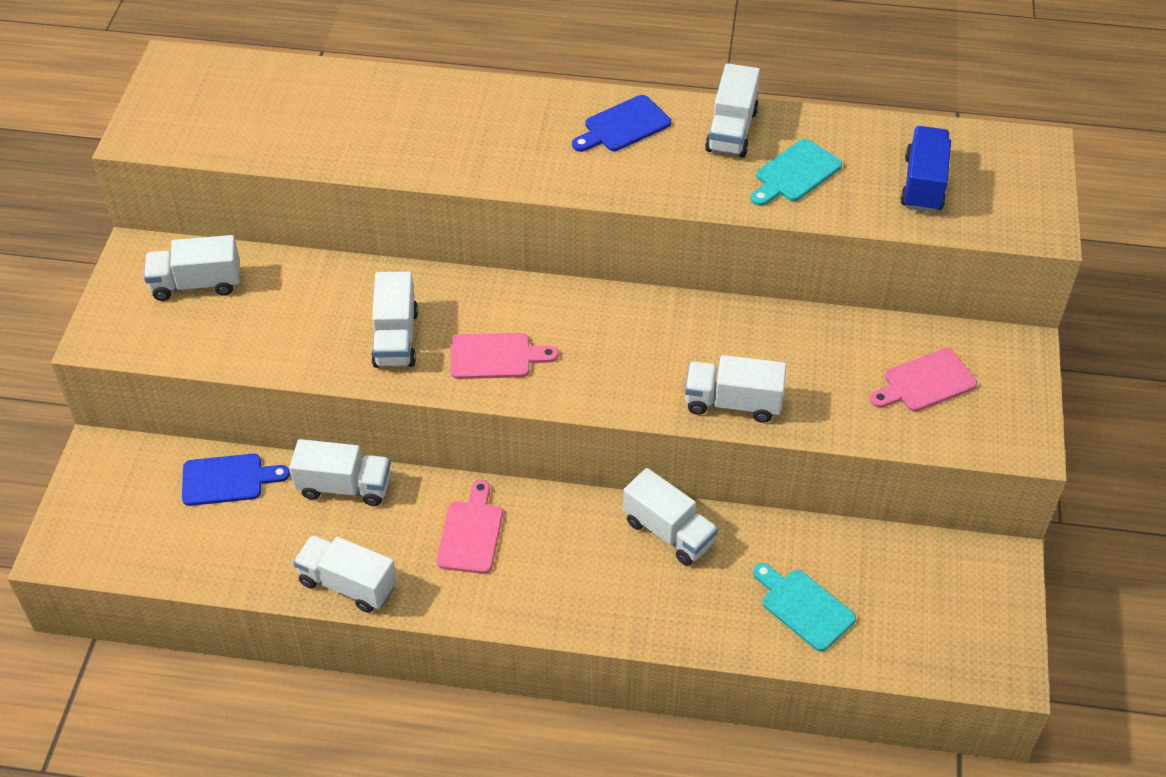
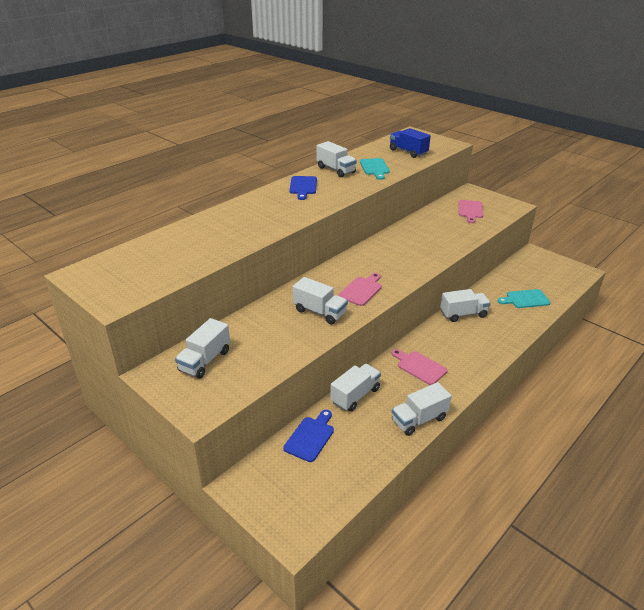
camera: 55 degrees left, 15 degrees down
white truck [685,355,786,423] -> none

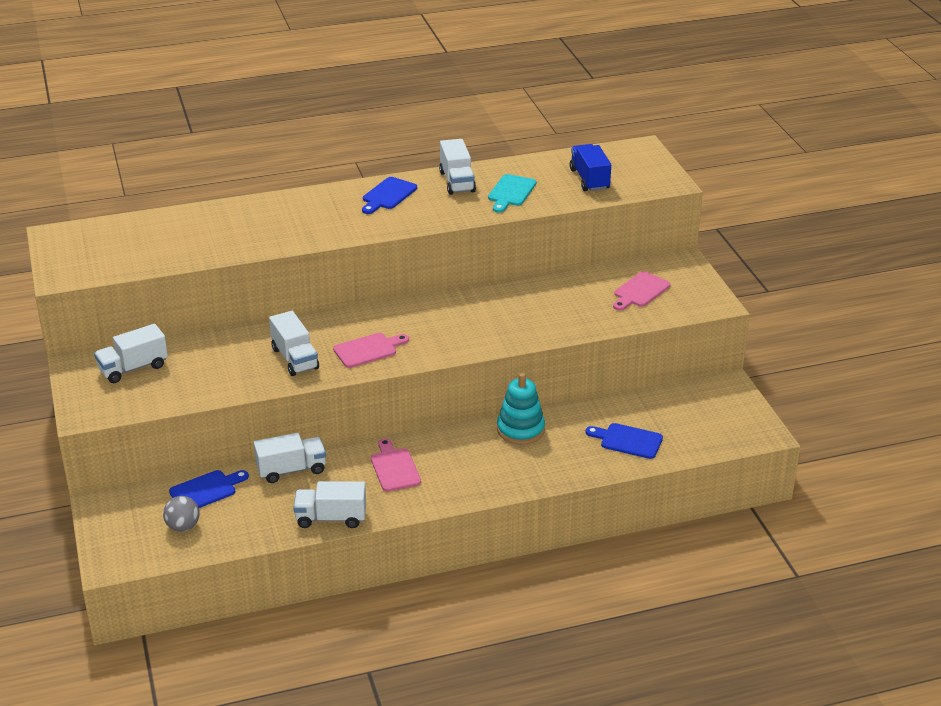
camera: 30 degrees right, 0 degrees up
white truck [440,289,491,322] -> turquoise stacking toy [497,373,545,445]
turquoise cutting board [498,289,551,308] -> blue cutting board [586,423,663,459]
none -> grey ball [163,496,199,532]

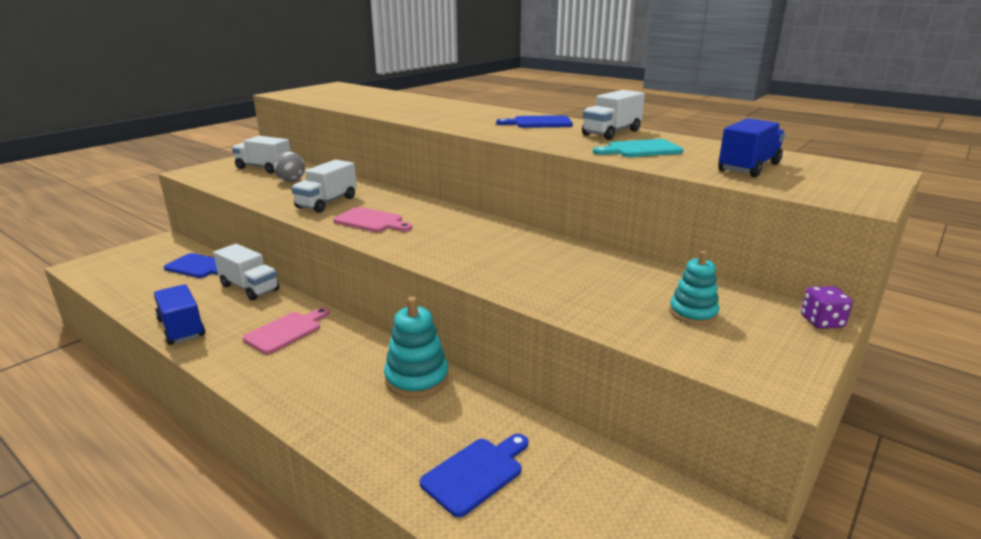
camera: 55 degrees right, 10 degrees down
grey ball [163,496,199,532] -> grey ball moved to [273,151,305,182]
white truck [293,481,366,528] -> blue truck [154,284,205,345]
blue cutting board [586,423,663,459] -> blue cutting board turned 60 degrees clockwise [420,434,528,517]
pink cutting board [613,271,671,311] -> turquoise stacking toy [669,250,720,325]
none -> purple dice [801,286,853,328]

